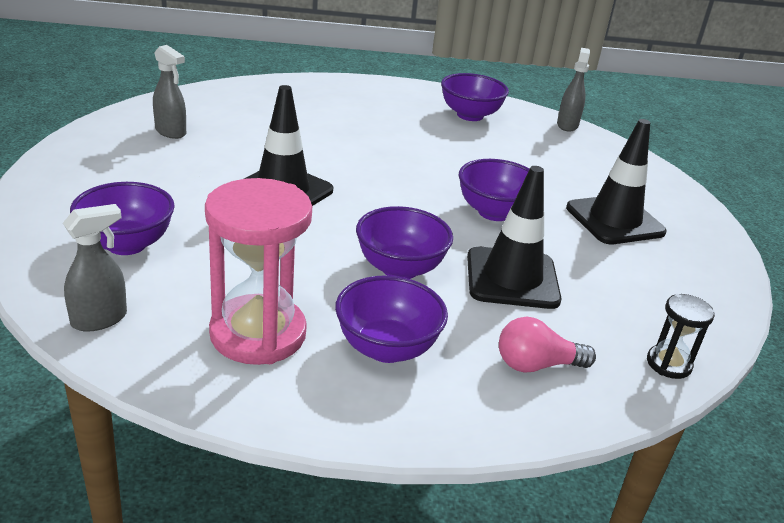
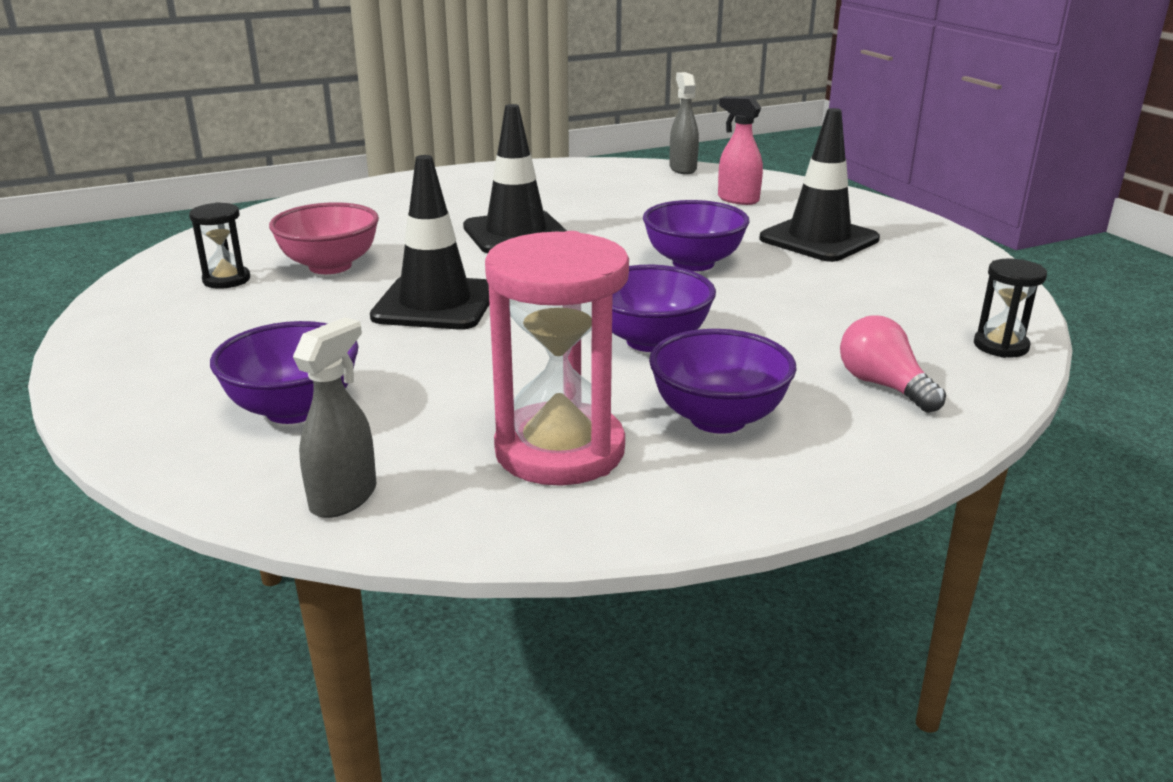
camera: 20 degrees left, 5 degrees down
grey spray bottle [153,45,186,139] -> black hourglass [189,202,250,289]
purple bowl [441,73,509,121] -> none
black traffic cone [467,166,561,309] -> black traffic cone moved to [463,104,567,253]
pink light bulb [499,317,596,373] -> pink light bulb turned 90 degrees clockwise [840,316,946,413]
none -> pink bowl [269,202,379,274]
none -> pink spray bottle [718,96,763,205]

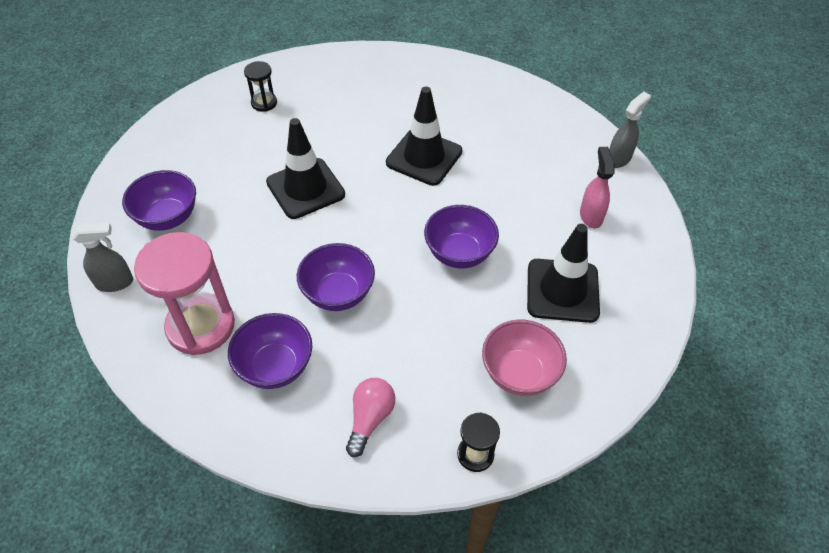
camera: 50 degrees right, 25 degrees up
pink bowl [269,202,379,274] -> pink bowl moved to [482,320,567,396]

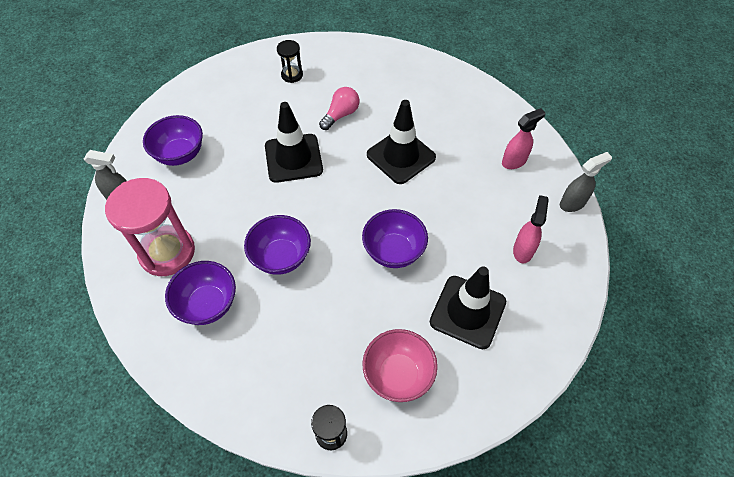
camera: 20 degrees right, 5 degrees up
pink light bulb [346,378,395,457] -> pink light bulb moved to [319,87,360,130]
none -> pink spray bottle [502,108,546,169]

